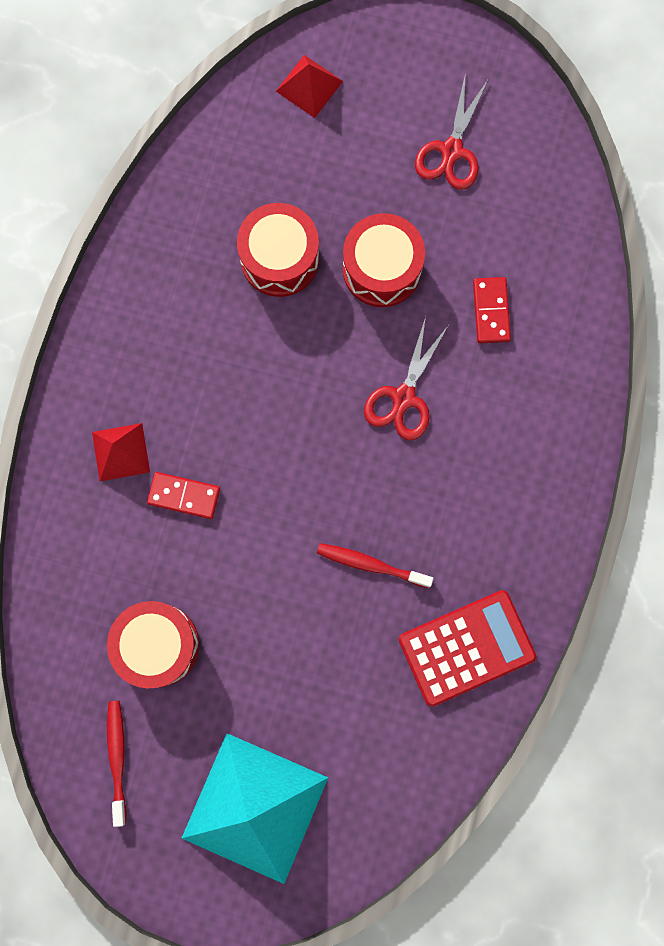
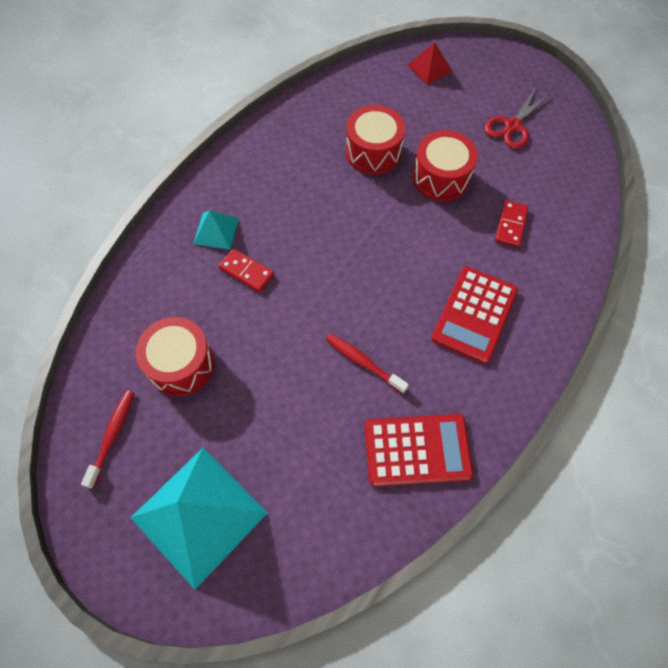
camera: 20 degrees right, 15 degrees down
red pyramid [92,423,150,481] -> turquoise pyramid [193,210,239,249]
red scissors [364,317,448,440] -> none
none -> red calculator [431,266,518,364]

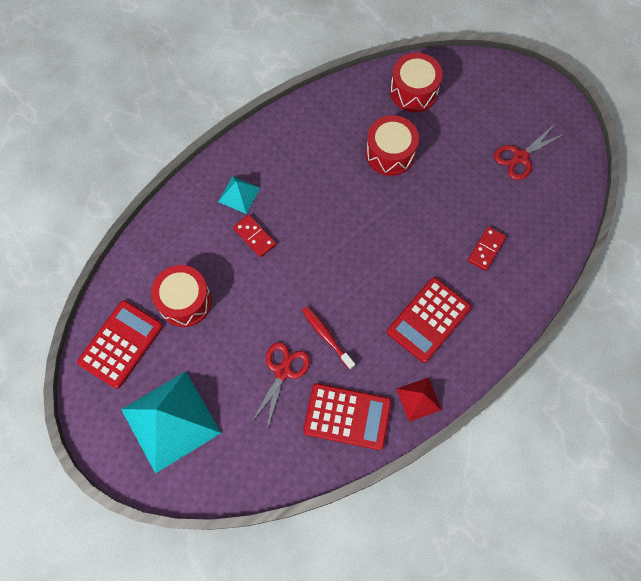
camera: 15 degrees right, 5 degrees up
red toothbrush [81,390,134,488] -> red calculator [77,300,163,389]
red pyramid [408,42,452,85] -> red pyramid moved to [396,377,441,422]
red drum [413,130,478,201] -> red drum moved to [390,53,443,112]
none -> red scissors [251,342,310,429]

